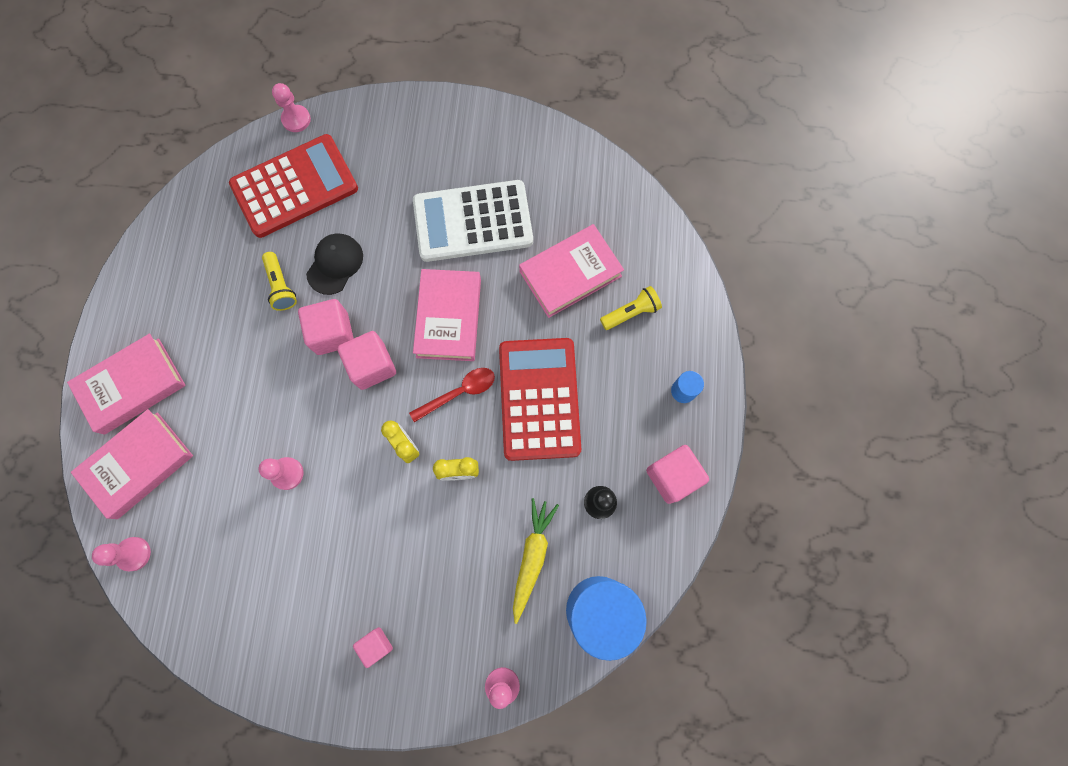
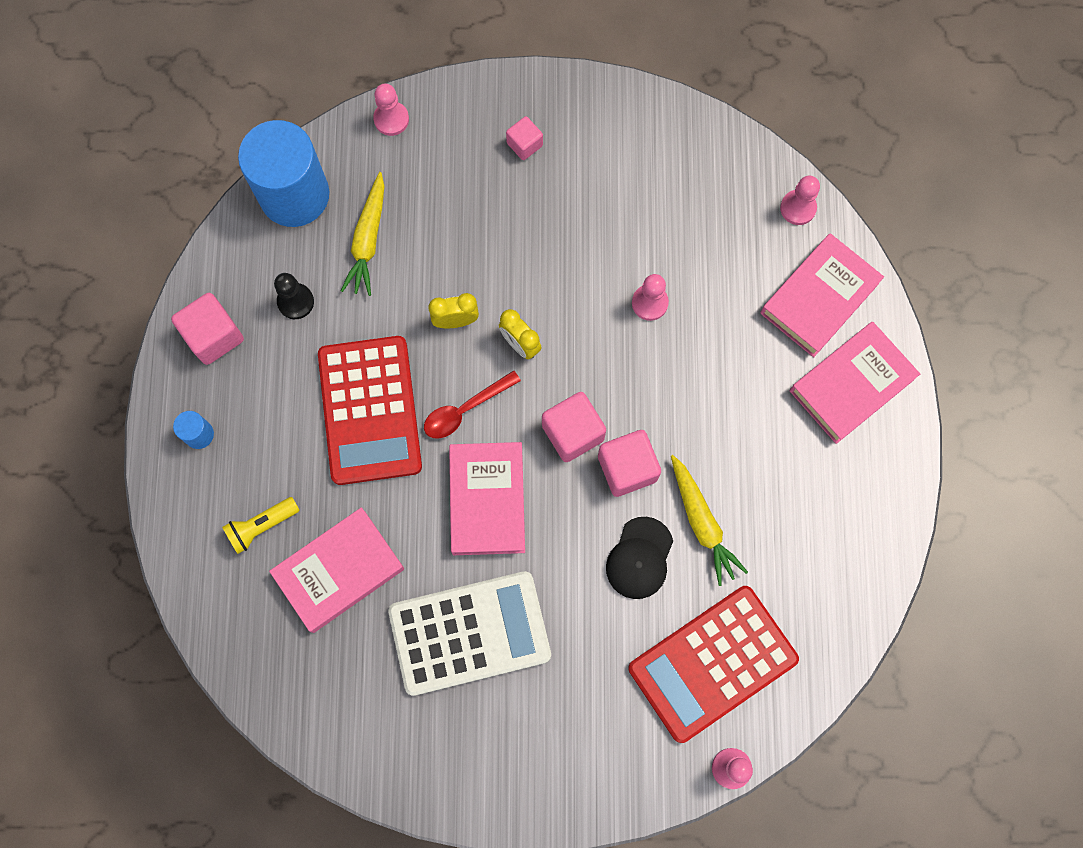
camera: 175 degrees right, 0 degrees up
yellow flashlight [262,252,297,311] -> yellow carrot [671,455,748,586]

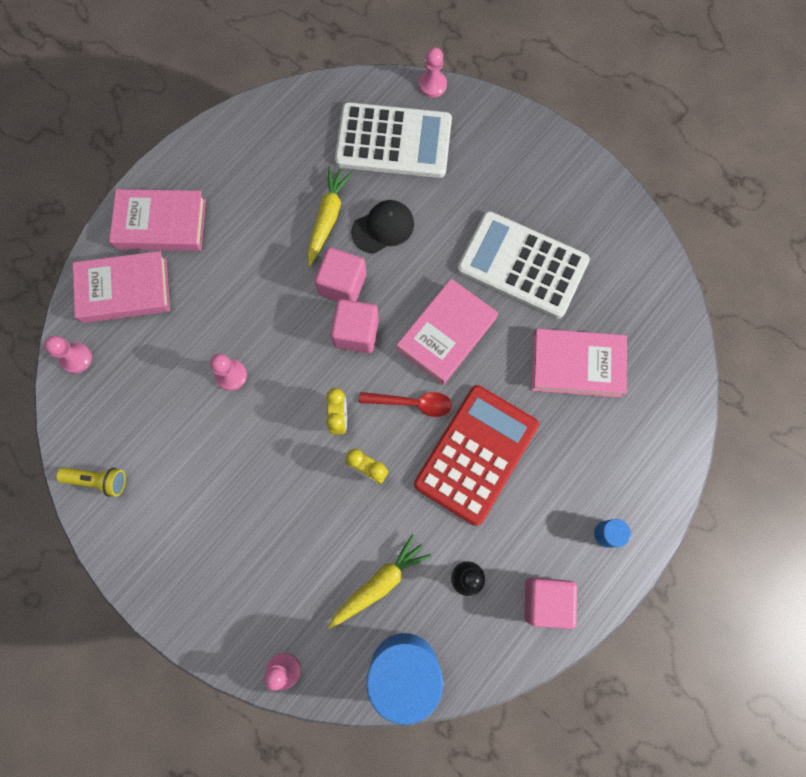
camera: 140 degrees left, 0 degrees up
yellow flashlight [222,497,300,554] -> yellow flashlight moved to [56,468,126,497]
pink cube [506,116,543,160] -> none
red calculator [628,586,799,743] -> white calculator [335,102,452,178]

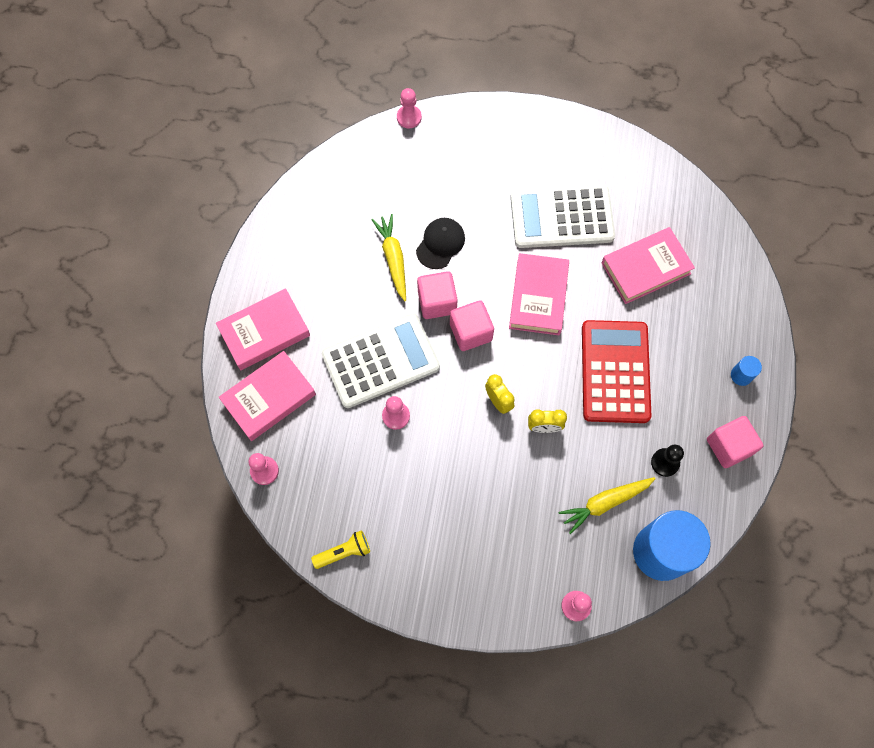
camera: 30 degrees left, 5 degrees down
yellow carrot [328,534,431,629] -> yellow carrot turned 135 degrees counterclockwise [559,477,656,534]
white calculator [335,102,452,178] -> white calculator moved to [322,313,440,408]
red spoon [359,392,452,417] -> none

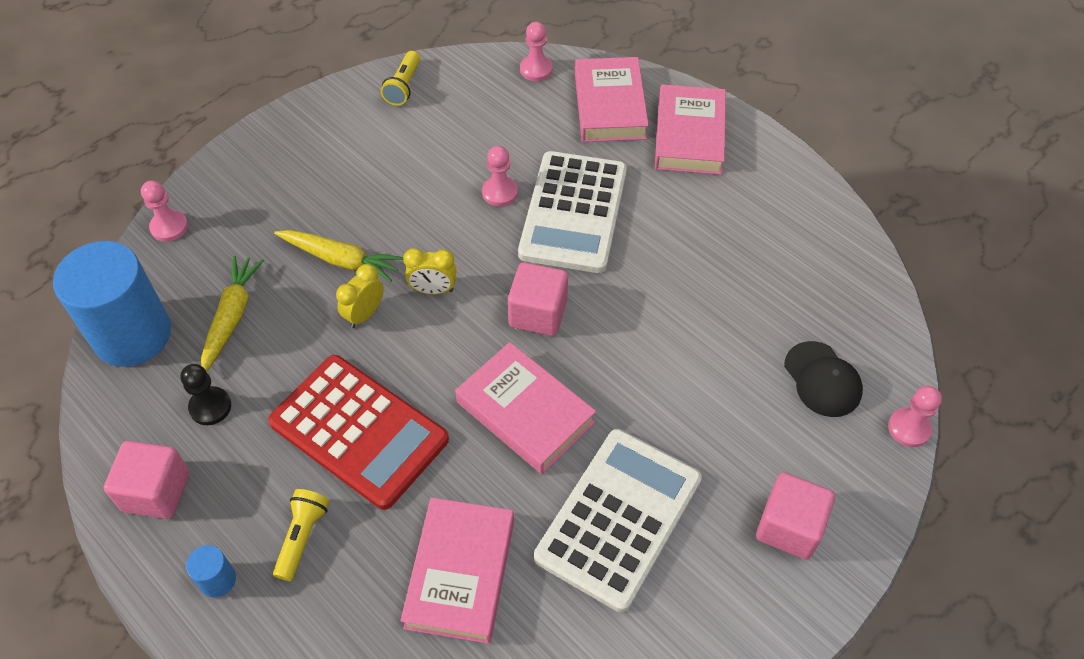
camera: 125 degrees right, 15 degrees down
yellow carrot [371,214,406,301] -> yellow carrot moved to [274,230,403,282]
black cap [416,218,465,269] -> black cap moved to [784,341,863,417]
pink cube [417,271,458,319] -> pink cube moved to [756,472,835,560]
none -> yellow flashlight [273,489,329,581]

